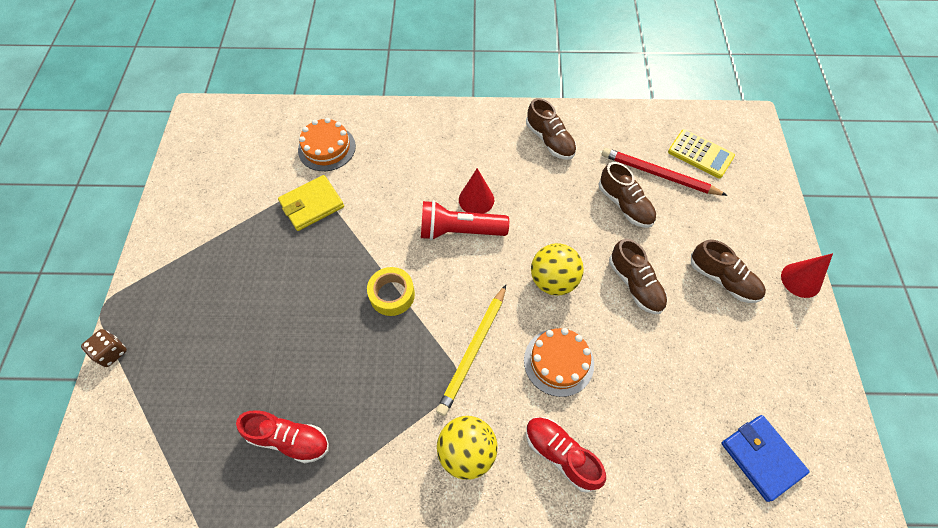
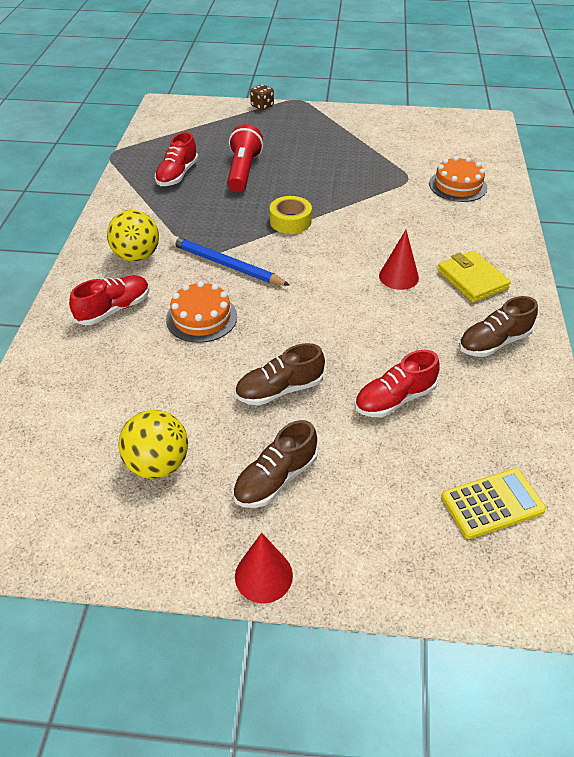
camera: 95 degrees right, 15 degrees down
yellow wallet [278,175,344,231] -> yellow wallet moved to [437,251,511,303]
red flashlight [421,200,509,240] -> red flashlight moved to [227,124,263,193]
yellow pencil [436,285,506,416] -> blue pencil [170,236,290,286]
yellow ball [531,243,584,296] -> yellow ball moved to [118,410,188,479]
brown shoe [598,162,656,228] -> red shoe [355,350,440,417]
red pencil [602,148,728,196] -> none
yellow calculator [668,129,735,179] -> yellow calculator turned 150 degrees counterclockwise [441,468,546,539]
blue wallet [721,415,810,502] -> none

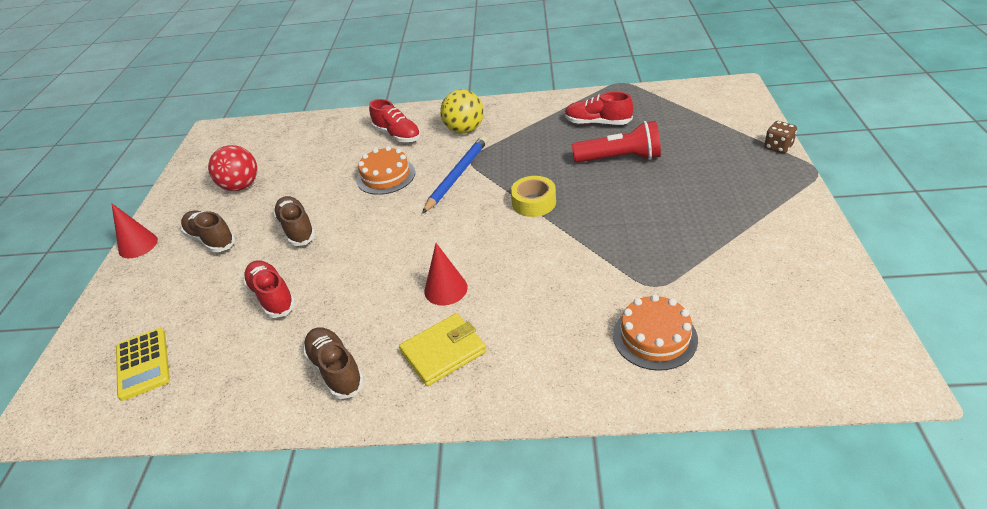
camera: 90 degrees right, 5 degrees down
yellow ball [118,410,188,479] -> red ball [208,145,257,191]

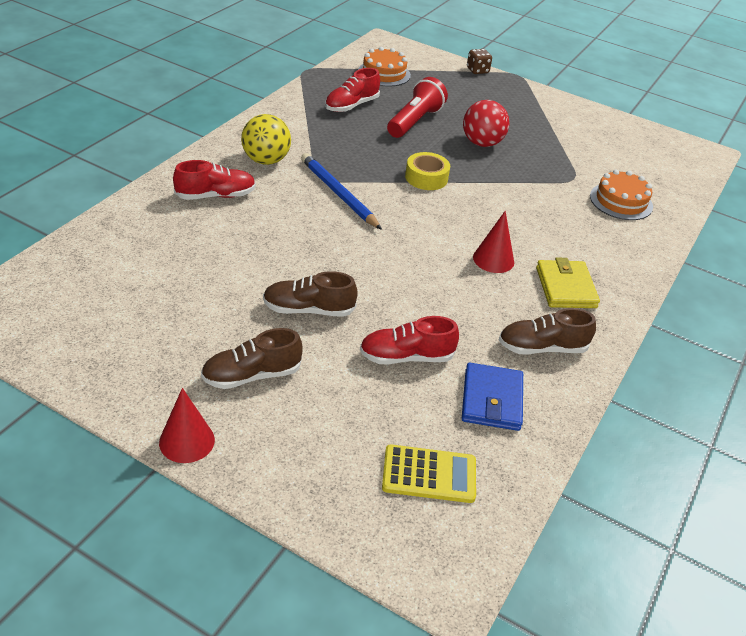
camera: 70 degrees left, 0 degrees up
red ball [208,145,257,191] -> red ball moved to [463,100,509,147]
orange cake [356,146,415,195] -> orange cake moved to [358,47,411,87]
none -> blue wallet [462,362,523,431]

